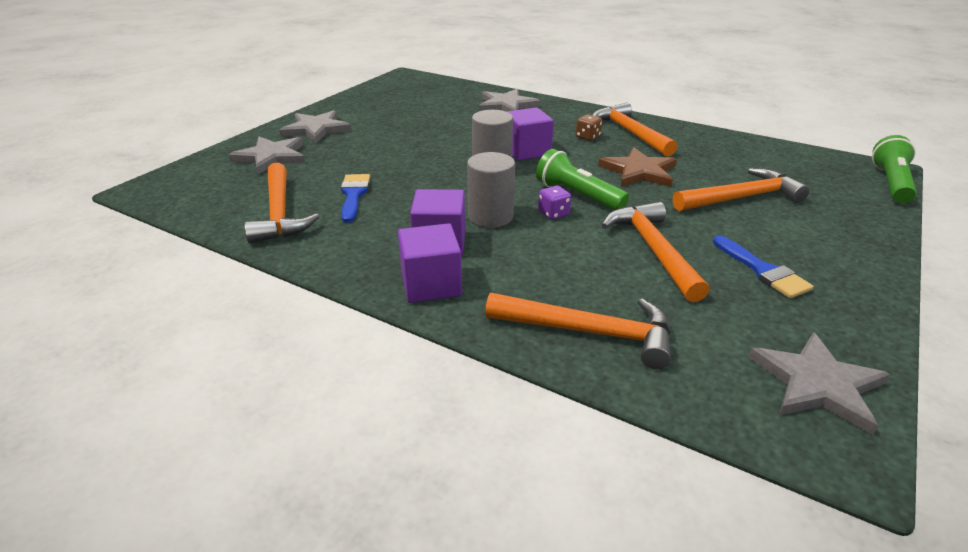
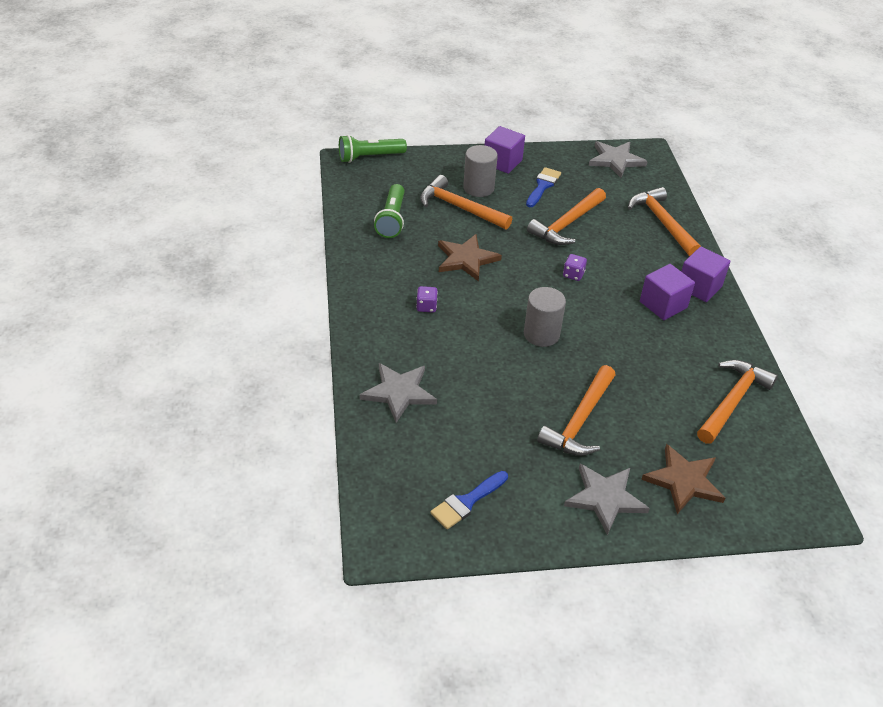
camera: 130 degrees left, 10 degrees up
grey star [229,137,305,174] -> brown star [641,444,725,514]
blue brush [341,174,370,223] -> blue brush moved to [430,471,508,529]
grey cylinder [467,152,515,228] -> grey cylinder moved to [463,145,498,197]
purple cube [506,107,554,161] -> purple cube moved to [485,126,525,174]
green flashlight [536,149,629,210] -> green flashlight moved to [374,184,405,238]
brown dice [576,114,602,141] -> purple dice [416,286,438,313]
orange hammer [593,103,677,157] -> orange hammer moved to [537,365,615,456]

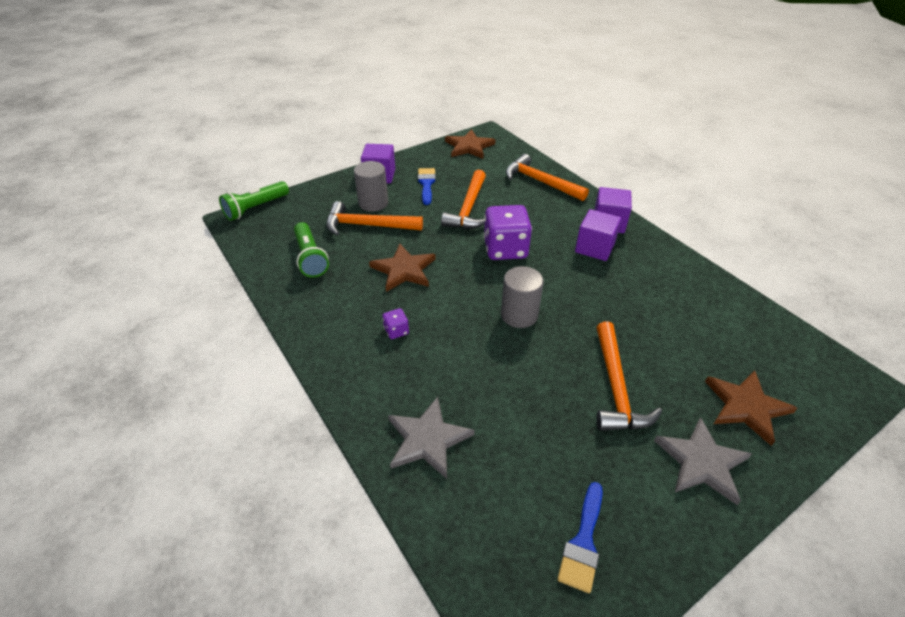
camera: 25 degrees left, 0 degrees up
purple dice [563,254,587,281] -> purple dice [484,205,532,260], size x2.25
grey star [589,141,648,178] -> brown star [445,129,495,159]
orange hammer [697,360,778,444] -> none

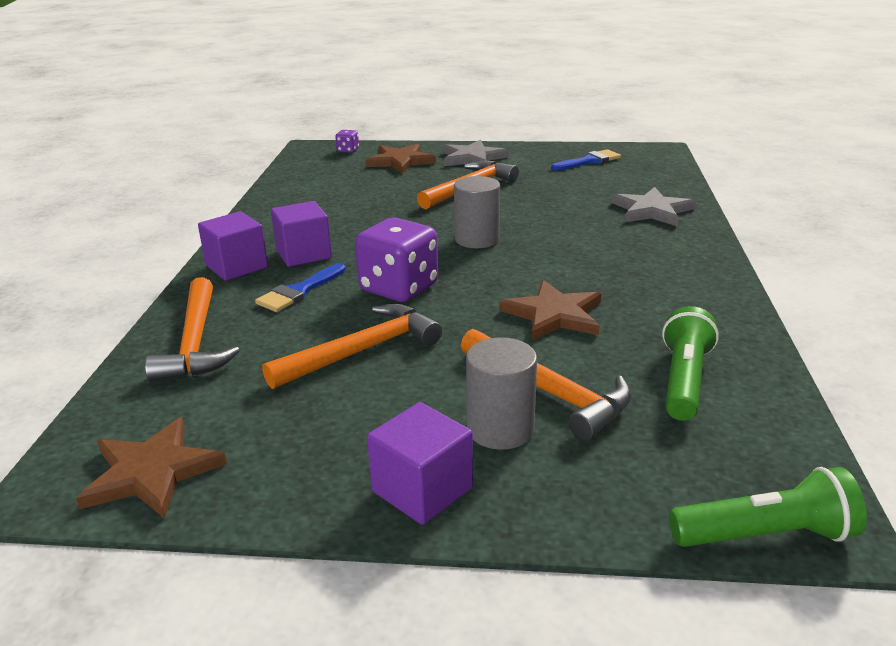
camera: 140 degrees left, 15 degrees down
purple dice [383,308,409,339] -> purple dice moved to [335,130,359,153]
blue brush [418,168,436,205] -> blue brush moved to [255,263,346,312]

